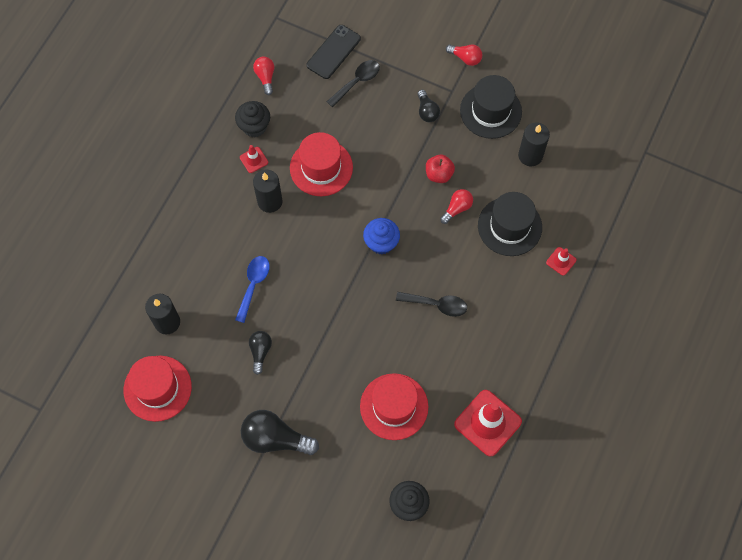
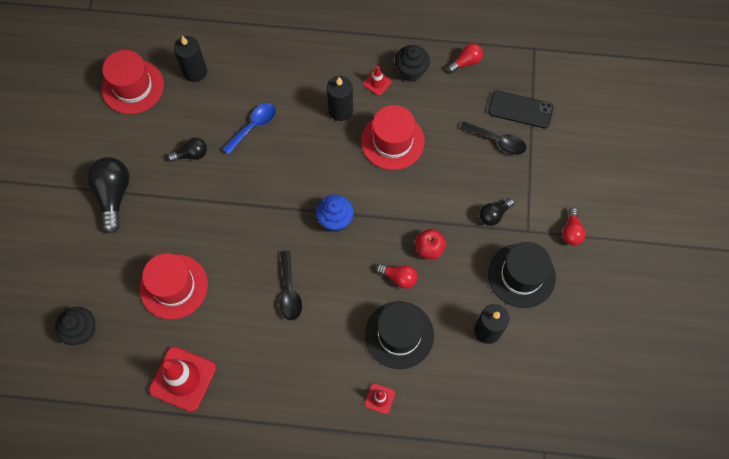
camera: 70 degrees right, 0 degrees up
blue spoon [235,256,270,323] -> blue spoon turned 45 degrees counterclockwise [222,103,276,155]

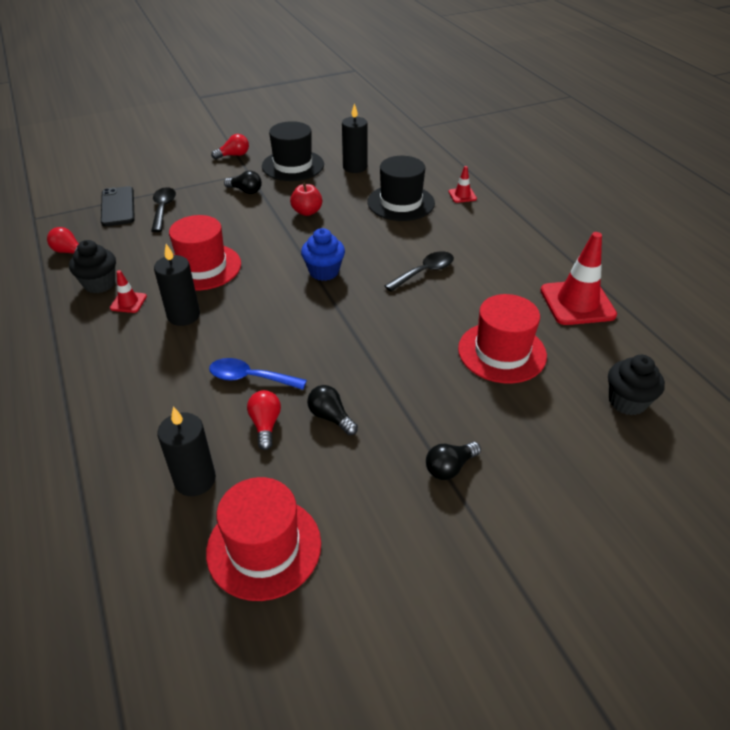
camera: 120 degrees left, 25 degrees down
black light bulb [87,157,130,234] -> black light bulb [426,442,481,480], size x0.56
red light bulb [376,264,417,289] -> red light bulb moved to [247,390,281,450]

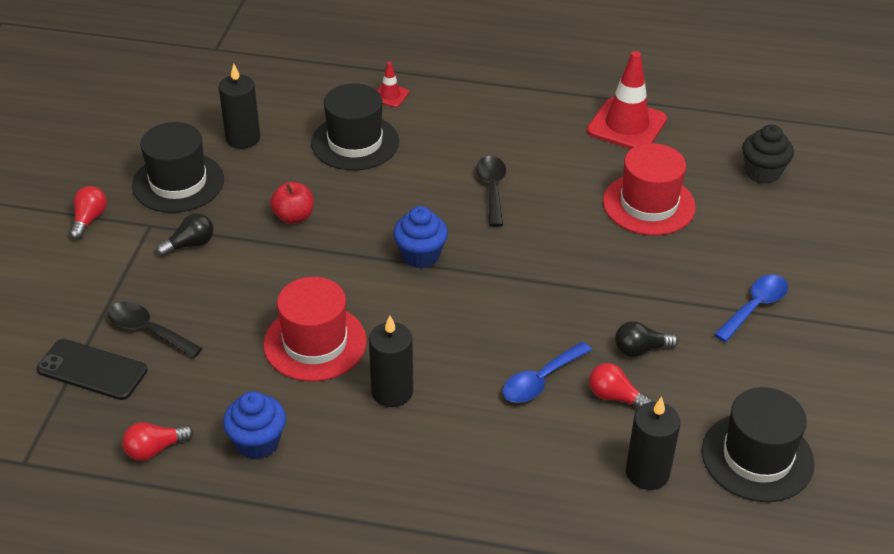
camera: 55 degrees left, 0 degrees up
black cupcake [69,240,116,293] -> blue cupcake [223,391,286,459]
red traffic cone [110,270,147,313] -> none
red hat [206,477,321,601] -> black hat [702,387,814,502]
black light bulb [426,442,481,480] -> blue spoon [714,275,788,342]

